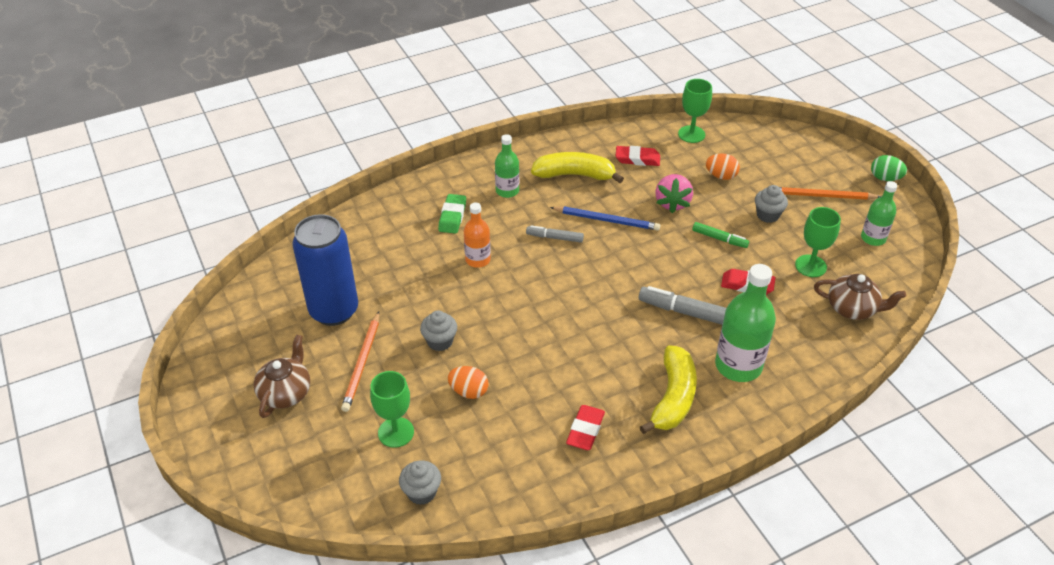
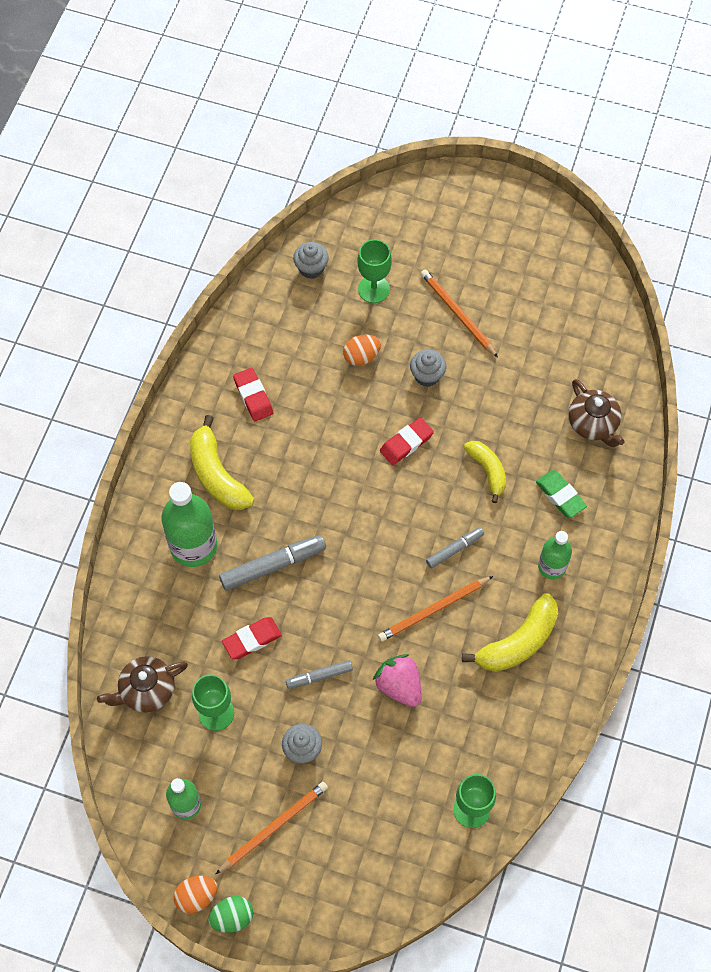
camera: 135 degrees right, 20 degrees up
brown teapot [254,335,310,418] -> brown teapot moved to [569,379,624,447]
blue can [292,214,358,326] -> none
orange bottle [464,202,491,268] -> yellow banana [464,441,506,503]
blue pencil [550,206,660,231] -> orange pencil [378,576,493,642]
red eraser [616,146,660,166] -> red eraser moved to [380,417,434,465]
green marker [692,222,749,248] -> grey marker [286,660,353,689]
orange egg [706,153,740,180] -> orange egg moved to [174,876,217,914]

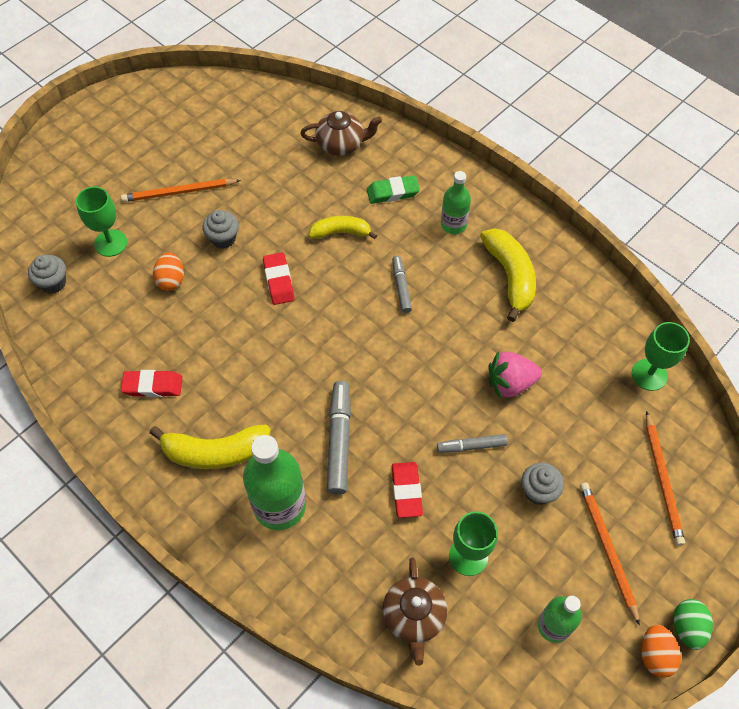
camera: 65 degrees left, 5 degrees down
grey marker [286,660,353,689] -> grey marker turned 75 degrees clockwise [437,434,508,453]
orange pencil [378,576,493,642] -> orange pencil moved to [646,411,685,546]

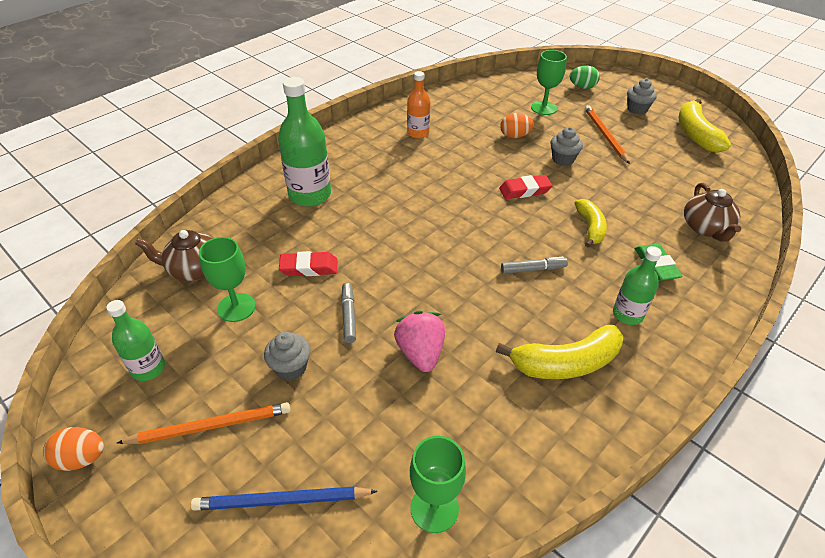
camera: 90 degrees right, 15 degrees down
grey cupcake [28,255,66,293] -> grey cupcake moved to [627,78,657,115]
red eraser [121,370,182,397] -> orange bottle [407,71,430,138]
yellow banana [150,424,271,469] -> yellow banana moved to [679,99,731,153]
grey marker [327,381,351,495] -> none
orange pencil [646,411,685,546] -> blue pencil [191,486,378,511]
green egg [673,599,713,650] -> green egg moved to [570,66,600,89]

